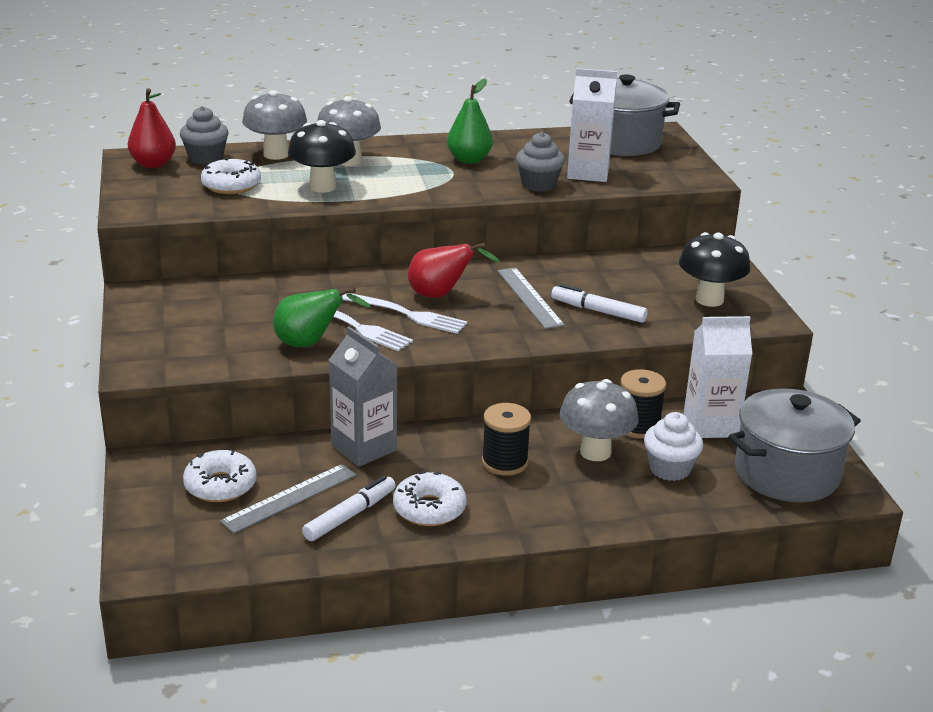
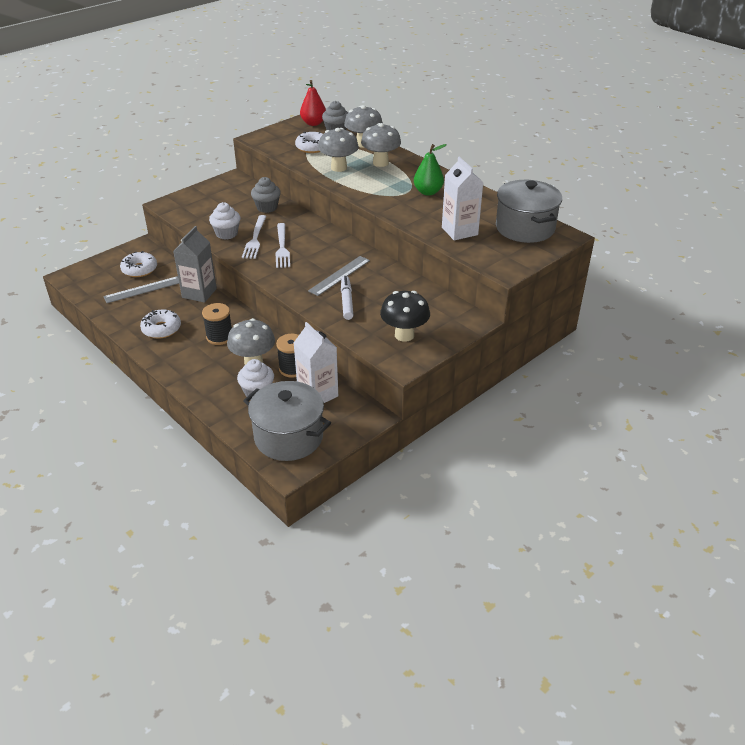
camera: 60 degrees right, 10 degrees up
grey ruler [220,464,356,534] -> grey ruler turned 45 degrees counterclockwise [104,276,179,303]
green pear [273,287,371,347] -> white cupcake [209,202,240,240]
black mushroom [288,120,356,193] -> grey mushroom [318,128,359,172]
white marker [302,476,396,541] -> none
red pear [408,243,500,298] -> none
grey cupcake [516,132,565,192] -> grey cupcake moved to [251,177,281,213]

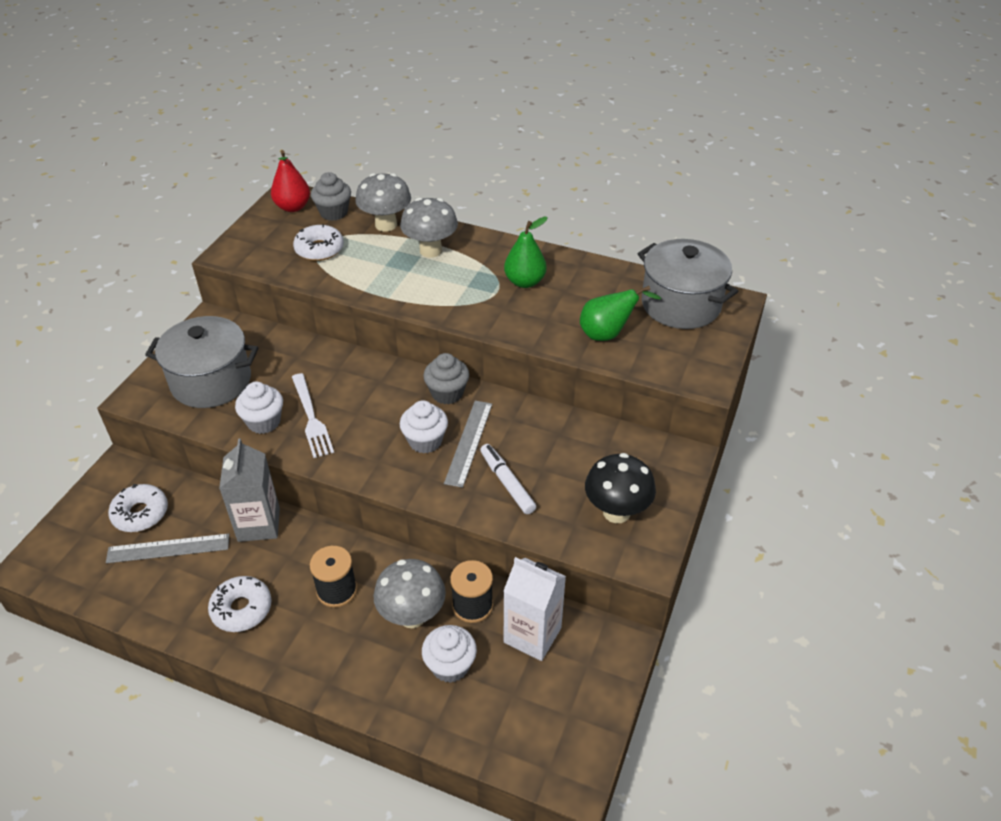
camera: 25 degrees left, 5 degrees up
grey ruler [104,276,179,303] -> grey ruler turned 45 degrees clockwise [106,534,229,563]
grey pot [243,381,331,461] -> grey pot moved to [145,316,258,408]
grey cupcake [251,177,281,213] -> grey cupcake moved to [423,353,469,405]
white fork [276,223,290,268] -> none
grey mushroom [318,128,359,172] -> none
white carton [442,157,484,240] -> green pear [580,286,661,341]
none -> white cupcake [400,400,448,454]

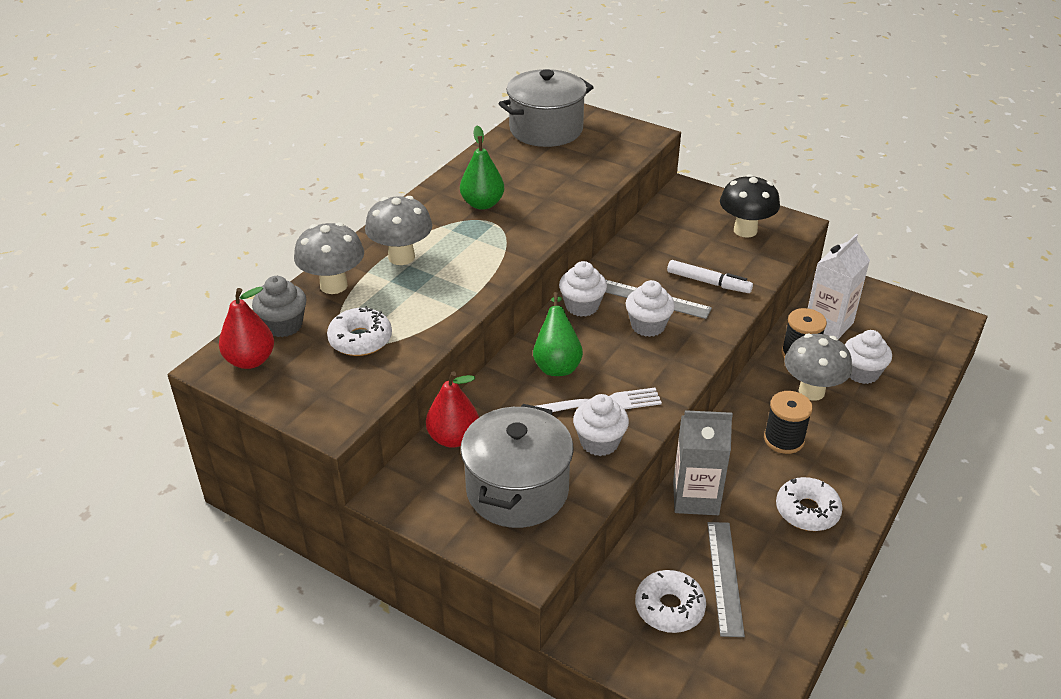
camera: 80 degrees left, 5 degrees down
grey cupcake [423,353,469,405] -> white cupcake [559,261,607,317]
white marker [480,444,536,514] -> white marker turned 135 degrees counterclockwise [667,260,753,293]
green pear [580,286,661,341] -> green pear moved to [533,292,583,376]
none -> red pear [426,371,479,448]

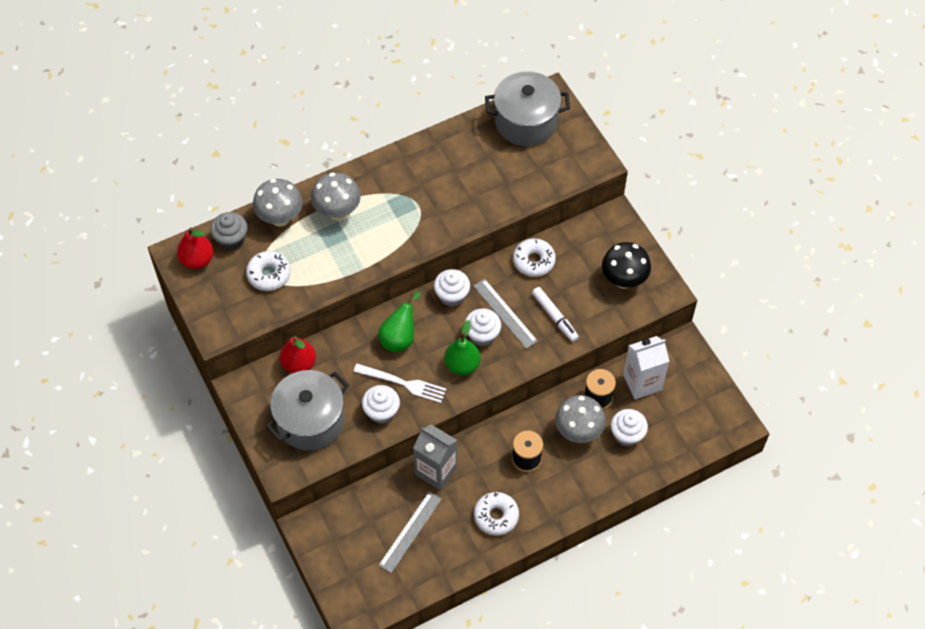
camera: 30 degrees right, 20 degrees up
green pear [460,125,504,210] -> green pear moved to [444,320,480,375]
white donut [635,570,706,633] -> white donut moved to [513,238,556,277]

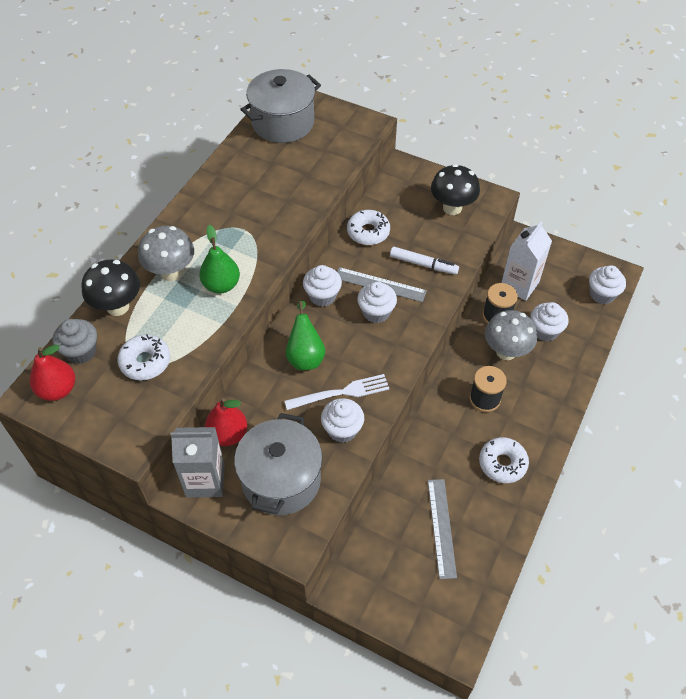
camera: 35 degrees left, 5 degrees down
grey mushroom [253,179,303,227] -> black mushroom [81,260,140,316]
grey carton [413,424,457,490] -> grey carton moved to [170,427,225,498]
green pear [444,320,480,375] -> green pear moved to [199,225,240,294]
none -> white cupcake [589,265,626,304]

